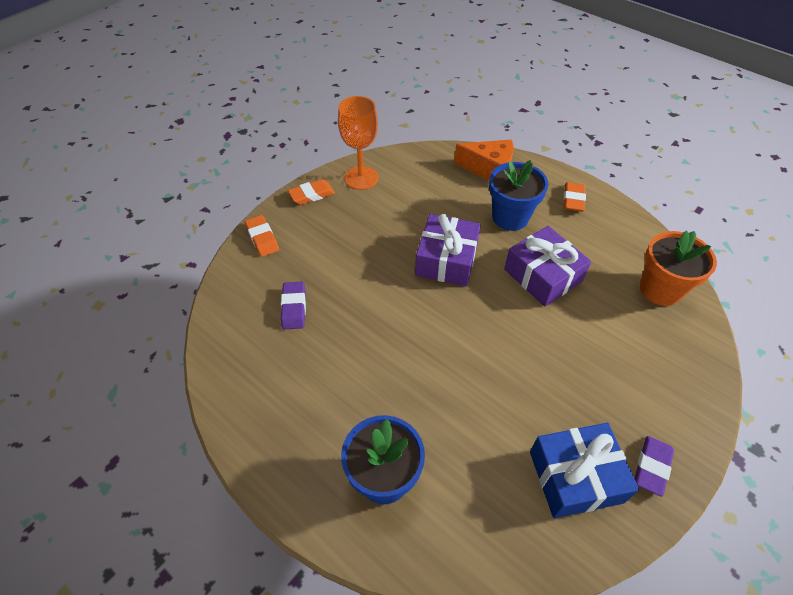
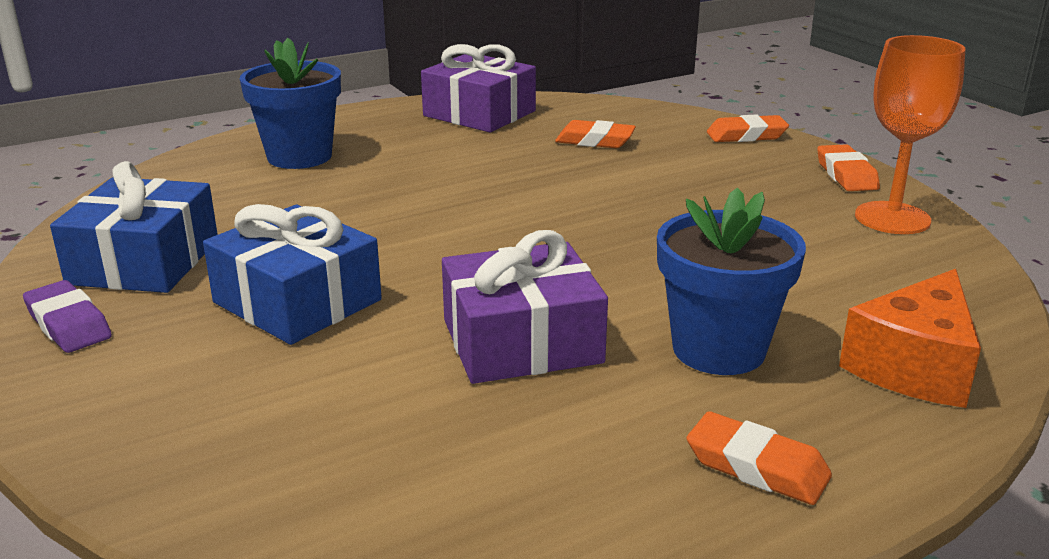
camera: 110 degrees right, 25 degrees down
purple eraser [281,282,306,329] -> orange eraser [555,120,636,148]
purple gift [415,214,481,286] -> purple gift moved to [421,44,536,132]
orange flower pot [640,231,717,306] -> none
none -> blue gift [203,204,382,345]

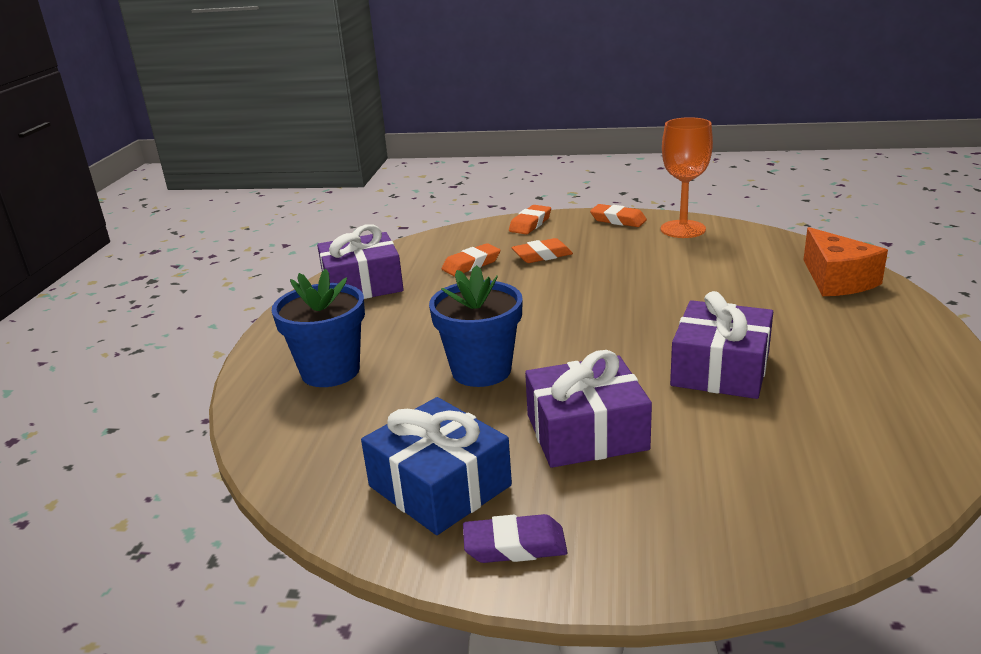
camera: 50 degrees left, 0 degrees up
blue gift [203,204,382,345] -> purple gift [525,350,652,468]
blue flower pot [657,188,806,375] -> blue flower pot moved to [429,265,523,387]
orange eraser [687,411,832,505] -> orange eraser moved to [511,238,573,263]

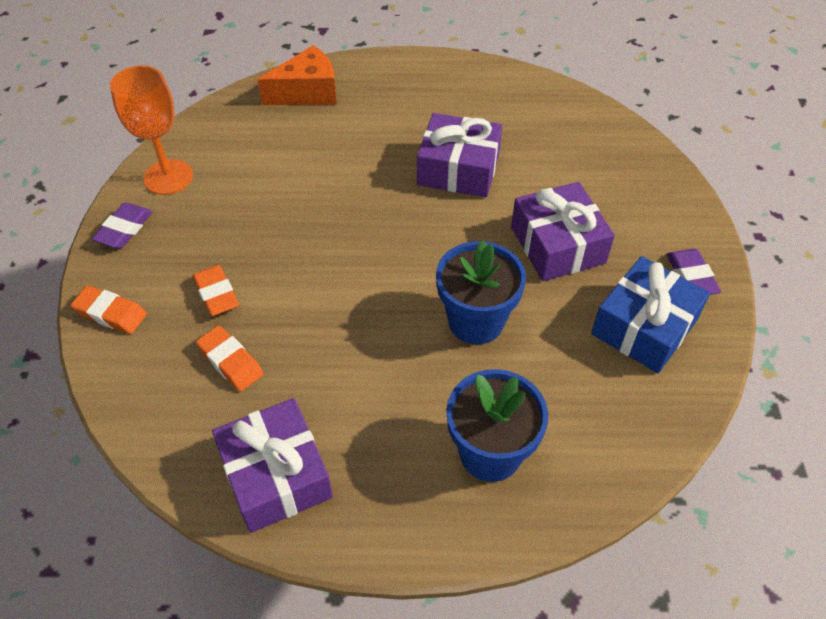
camera: 100 degrees left, 25 degrees up
orange eraser [590,204,647,227] -> purple eraser [92,203,153,248]

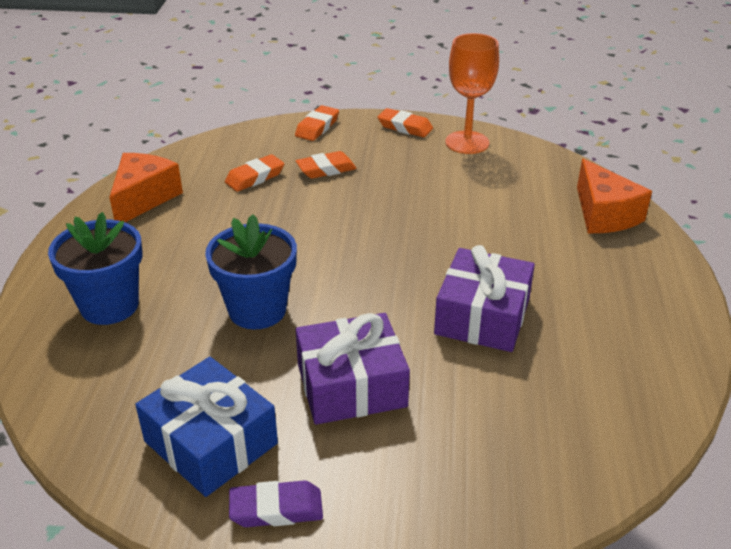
camera: 95 degrees right, 15 degrees down
purple eraser [92,203,153,248] -> orange eraser [377,108,433,138]
purple gift [212,398,333,533] -> orange cheese [109,153,183,222]

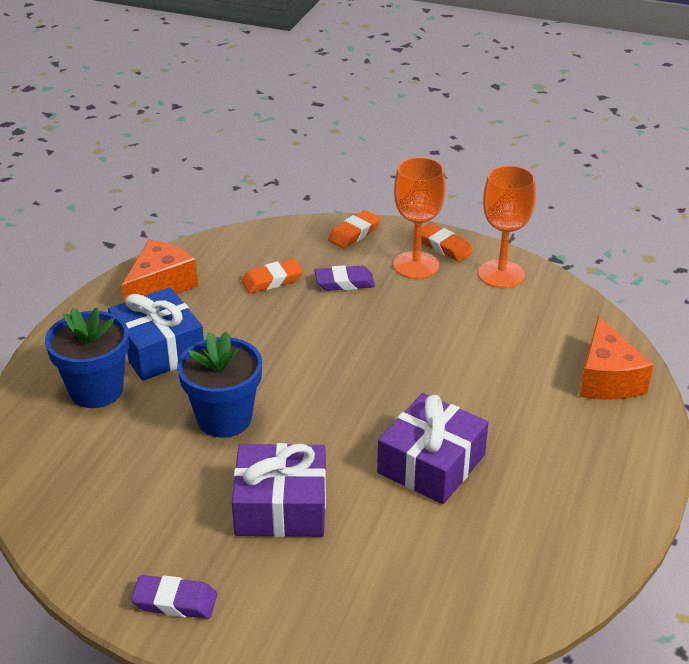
camera: 15 degrees right, 0 degrees up
blue gift [135,357,278,497] -> blue gift moved to [108,287,204,381]
orange eraser [296,151,357,179] -> purple eraser [315,265,375,291]
none -> orange goblet [393,157,446,279]

